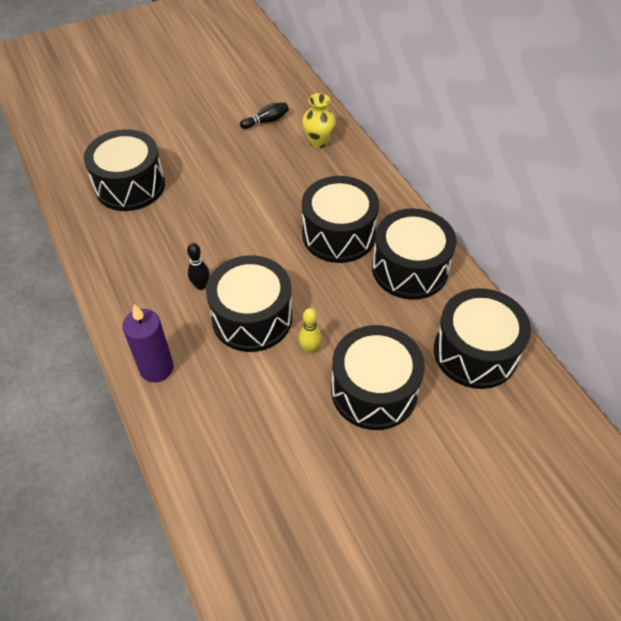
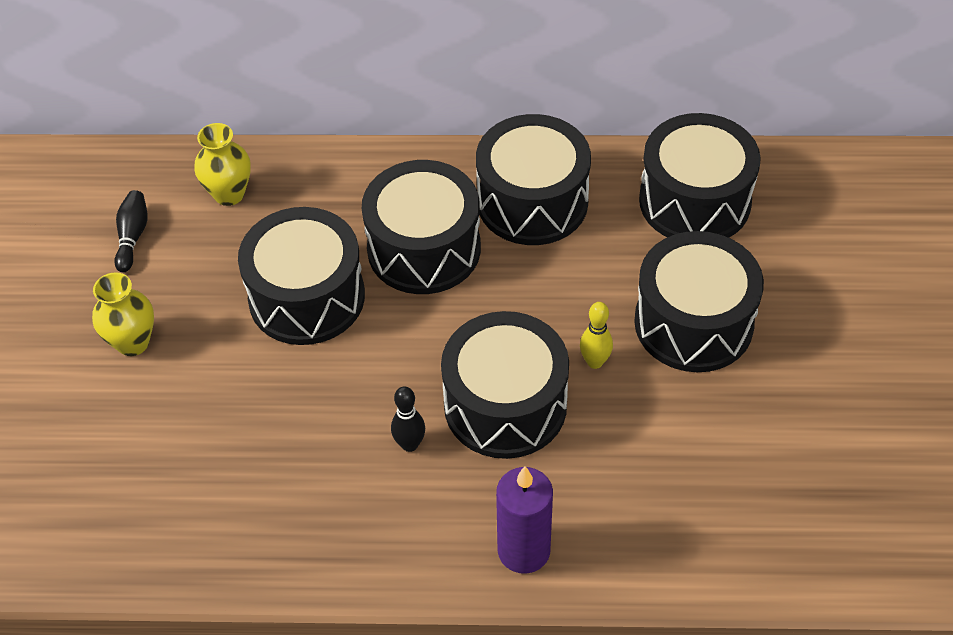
camera: 60 degrees left, 0 degrees up
black drum [84,129,165,211] -> black drum moved to [238,207,365,345]
none -> yellow vase [92,272,154,356]

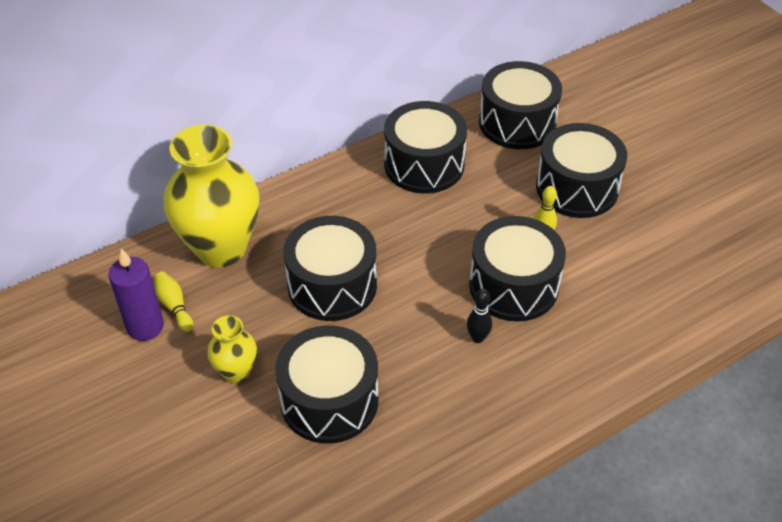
camera: 35 degrees left, 5 degrees down
black bowling pin [114,190,147,272] -> yellow bowling pin [154,272,193,332]
yellow vase [194,123,251,206] -> yellow vase [164,124,260,267], size x2.09
black drum [362,160,481,294] -> black drum moved to [275,325,378,444]
purple candle [496,466,553,574] -> purple candle moved to [108,248,164,341]

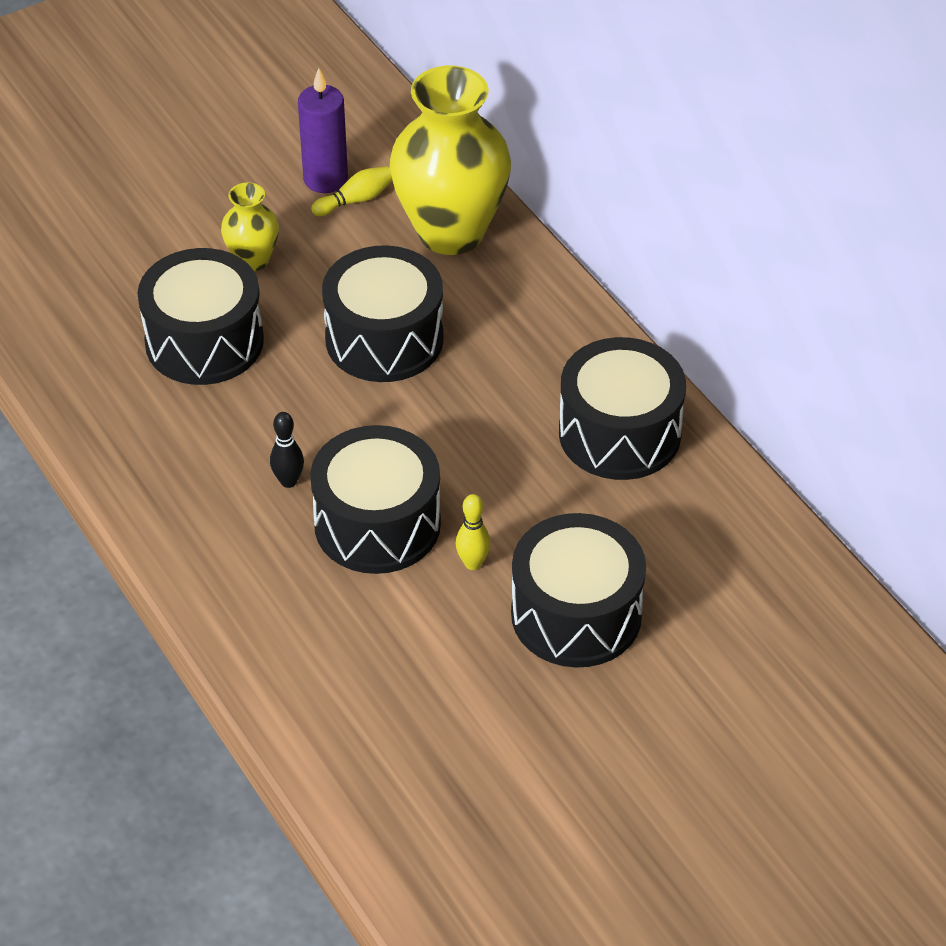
camera: 90 degrees right, 0 degrees up
black drum [479,61,562,149] -> none

